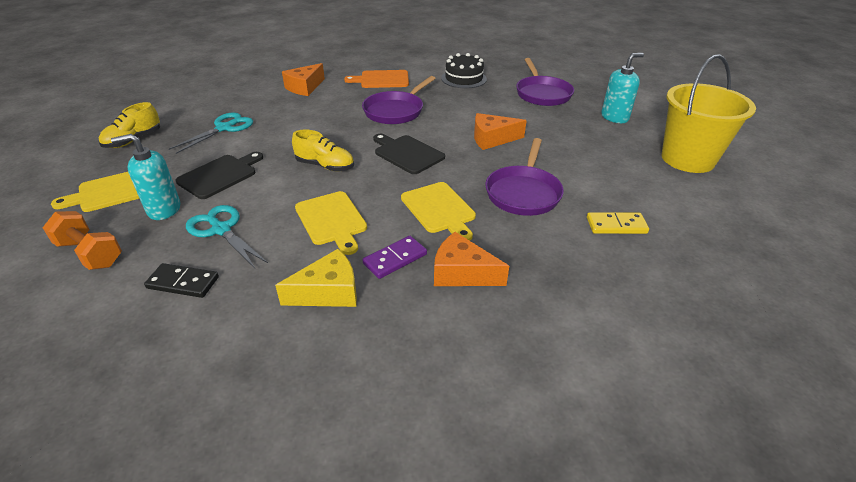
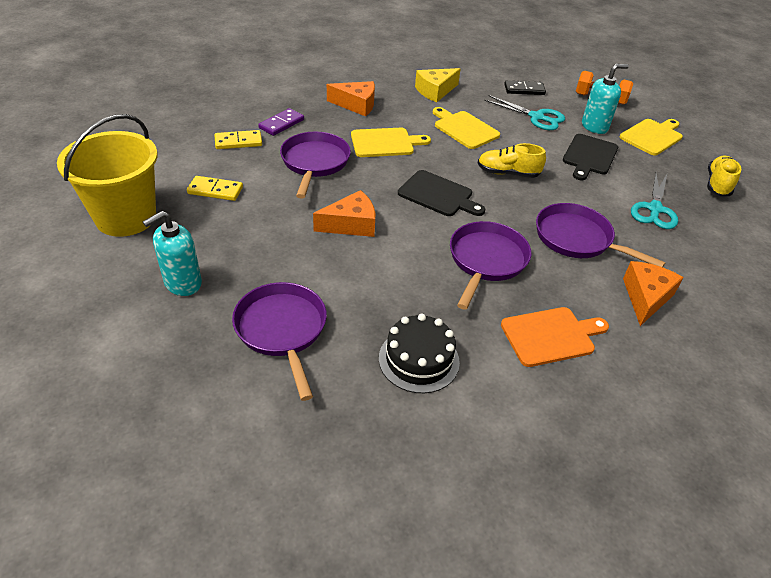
camera: 165 degrees right, 5 degrees up
purple domino [363,236,427,279] -> purple domino moved to [258,108,304,136]
yellow cutting board [401,182,476,241] -> yellow cutting board turned 120 degrees clockwise [351,128,431,157]
none -> yellow domino [187,176,243,201]
none -> purple pan [536,203,666,267]

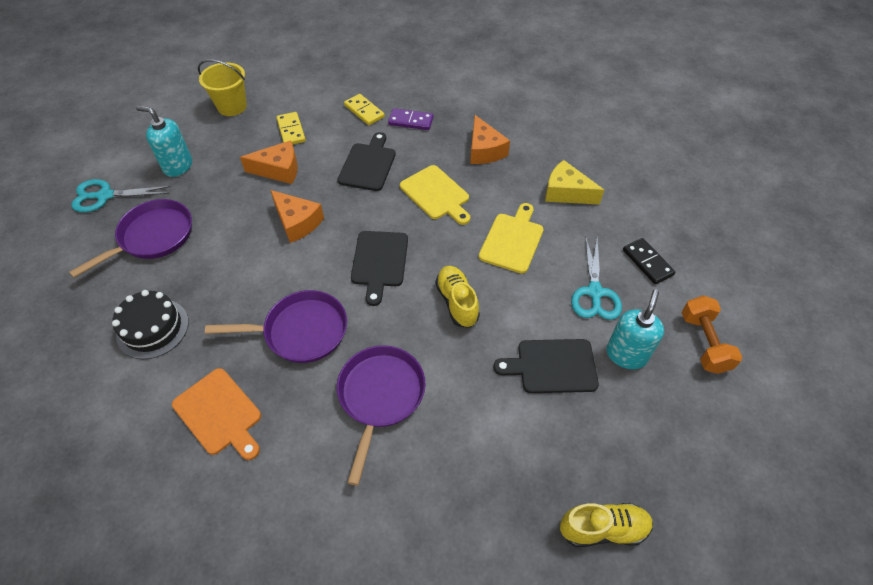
camera: 65 degrees right, 10 degrees up
yellow bucket [57,114,158,237] -> yellow bucket [198,60,247,116], size x0.63
purple pan [280,132,351,198] -> black cutting board [337,132,396,191]
turquoise soap dispenser [582,64,629,134] -> turquoise soap dispenser turned 105 degrees counterclockwise [606,290,664,369]
yellow cutting board [619,119,683,155] -> none
orange cheese [623,261,684,326] -> orange cheese moved to [240,140,298,184]
turquoise scissors [631,173,678,229] -> turquoise scissors moved to [71,179,171,212]

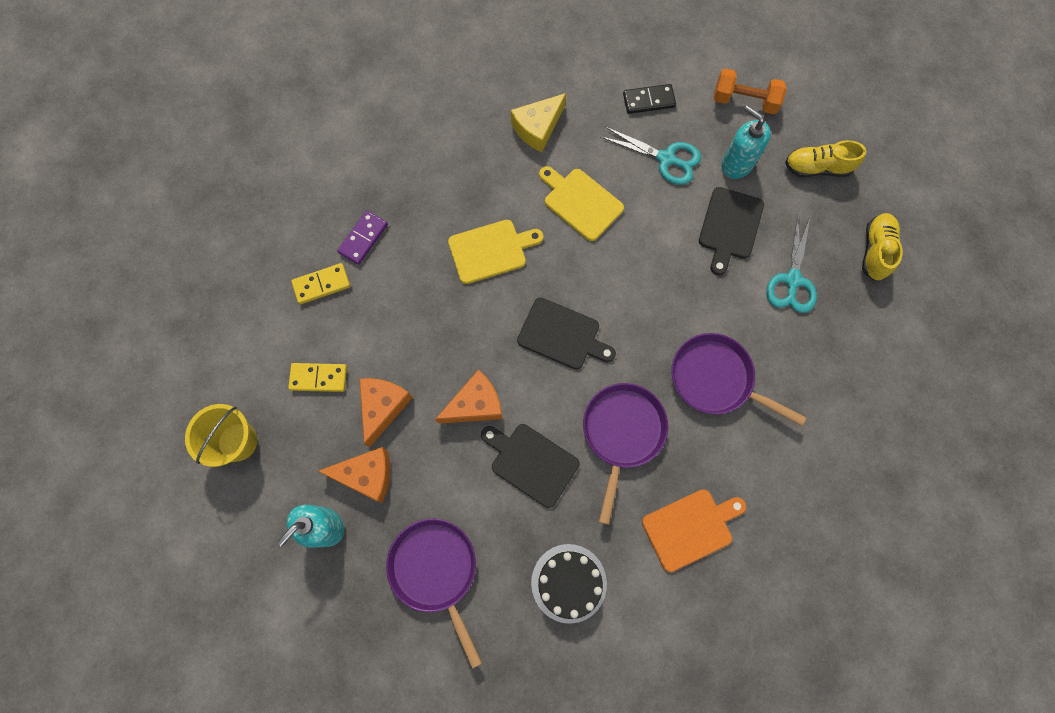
camera: 70 degrees left, 20 degrees up
turquoise scissors [71,179,171,212] -> turquoise scissors moved to [766,215,817,313]
black cutting board [337,132,396,191] -> black cutting board moved to [481,424,580,508]
yellow shoe [435,266,480,328] -> yellow shoe moved to [785,140,866,177]
orange cheese [470,115,510,164] -> orange cheese moved to [318,447,391,502]

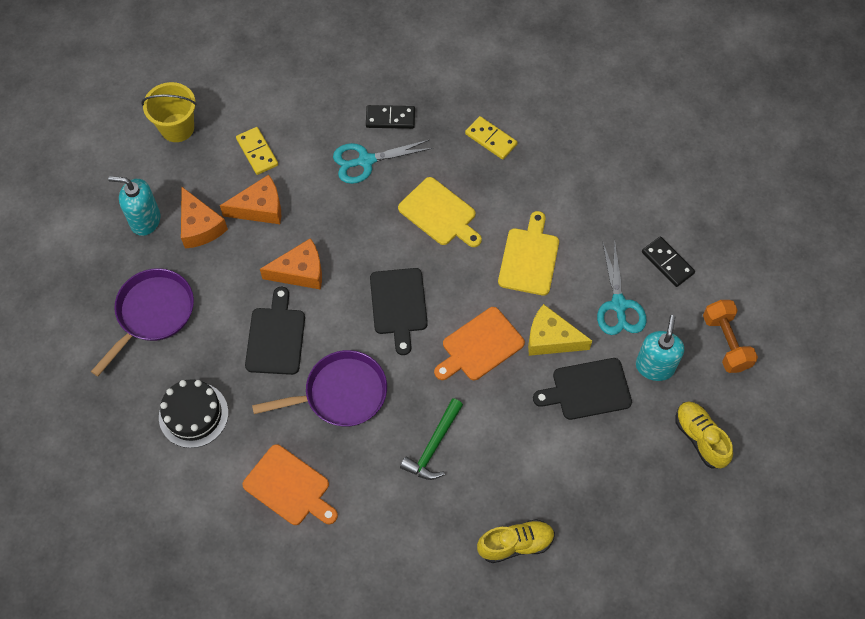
camera: 60 degrees right, 10 degrees down
yellow domino [291,263,350,304] -> yellow domino moved to [465,116,518,160]
purple domino [337,211,388,265] -> black domino [366,105,415,129]
orange cheese [435,369,503,424] -> orange cheese turned 45 degrees counterclockwise [260,238,322,290]
yellow cheese [511,93,566,153] -> yellow cheese moved to [528,304,592,356]
purple pan [671,333,806,426] -> green hammer [400,398,463,480]
turquoise scissors [766,215,817,313] -> turquoise scissors moved to [333,140,433,184]
yellow shoe [862,213,903,281] -> yellow shoe moved to [477,519,555,563]
none -> orange cutting board [434,307,525,380]

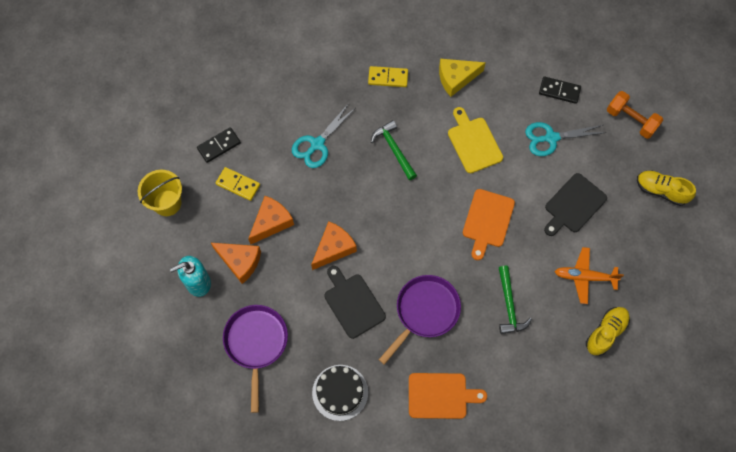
camera: 35 degrees left, 5 degrees up
black domino [366,105,415,129] -> black domino moved to [197,127,241,163]
black cutting board [370,268,428,355] -> none
yellow cutting board [398,177,482,247] -> green hammer [371,120,417,180]
yellow cheese [528,304,592,356] -> yellow cheese moved to [439,59,486,97]
turquoise scissors [597,240,646,335] -> turquoise scissors turned 120 degrees clockwise [525,122,607,156]
turquoise soap dispenser [636,315,684,381] -> none
none -> orange plane [555,247,624,304]

